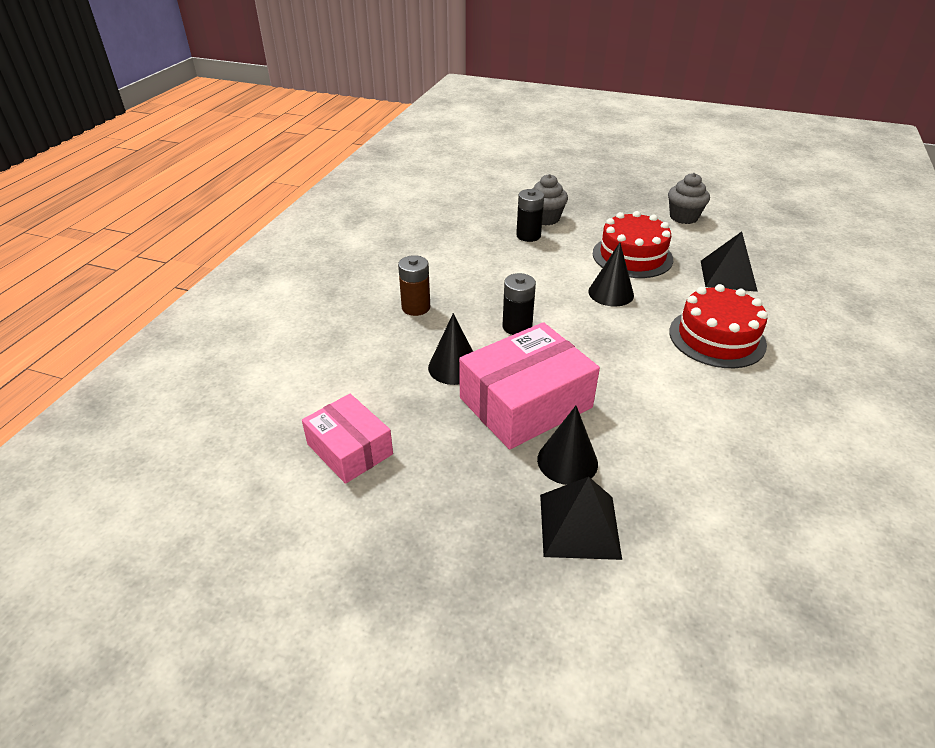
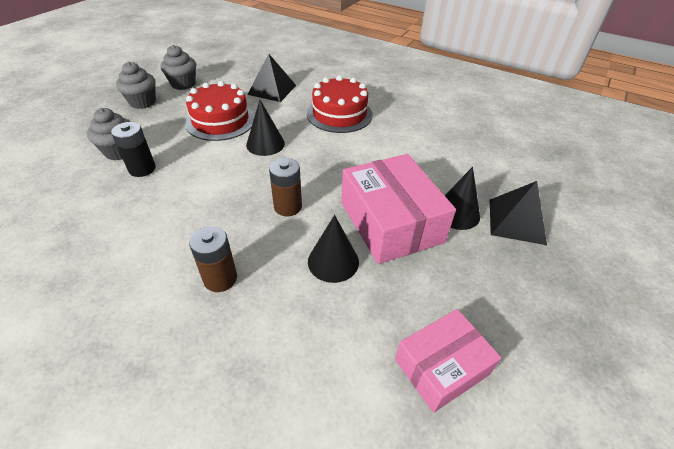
camera: 80 degrees left, 5 degrees up
black battery [503,273,536,335] -> brown battery [269,158,302,216]
none -> grey cupcake [116,61,156,109]

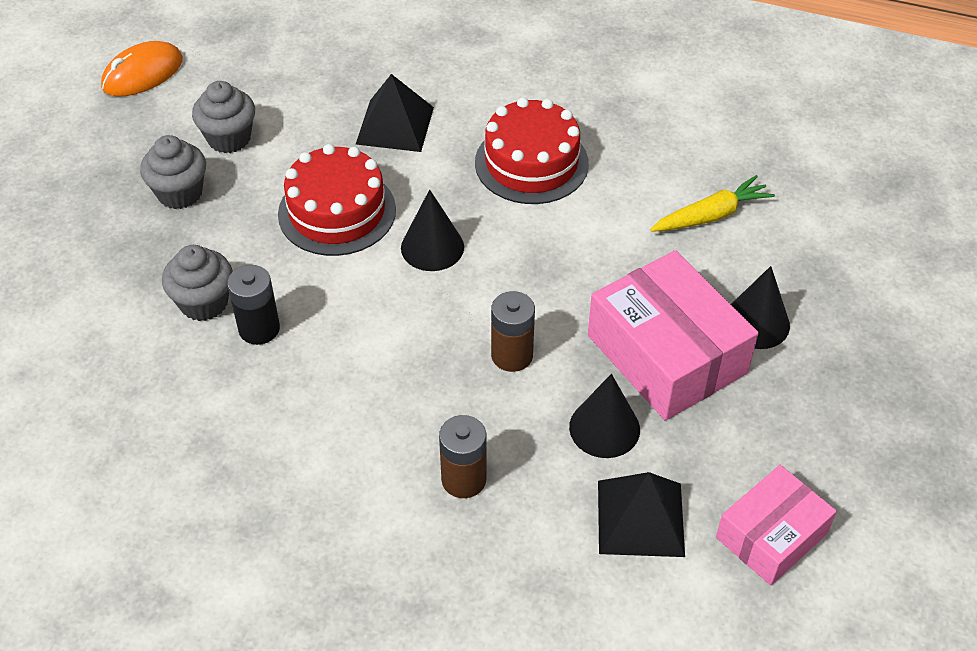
camera: 10 degrees left, 5 degrees up
black pyramid [490,181,547,245] -> black pyramid moved to [598,472,685,557]
none -> orange mouse [101,41,183,97]
none -> yellow carrot [650,175,775,232]

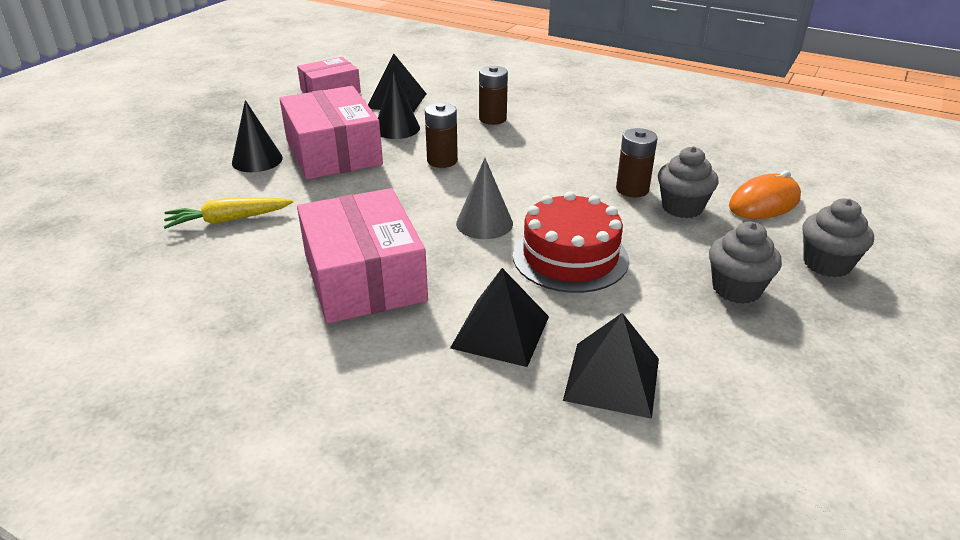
camera: 170 degrees left, 15 degrees down
orange mouse [101,41,183,97] -> orange mouse moved to [729,171,801,219]
grey cupcake [192,81,255,153] -> grey cupcake moved to [802,199,874,277]
black battery [227,265,280,345] -> brown battery [616,128,657,197]
black cone [401,189,464,271] -> grey cone [456,158,513,239]
red cake [475,97,589,204] -> pink box [297,188,428,323]
none -> black pyramid [563,313,659,419]

